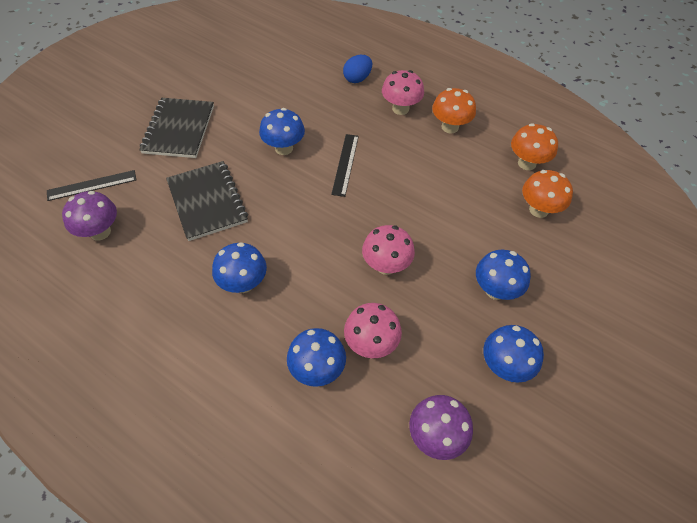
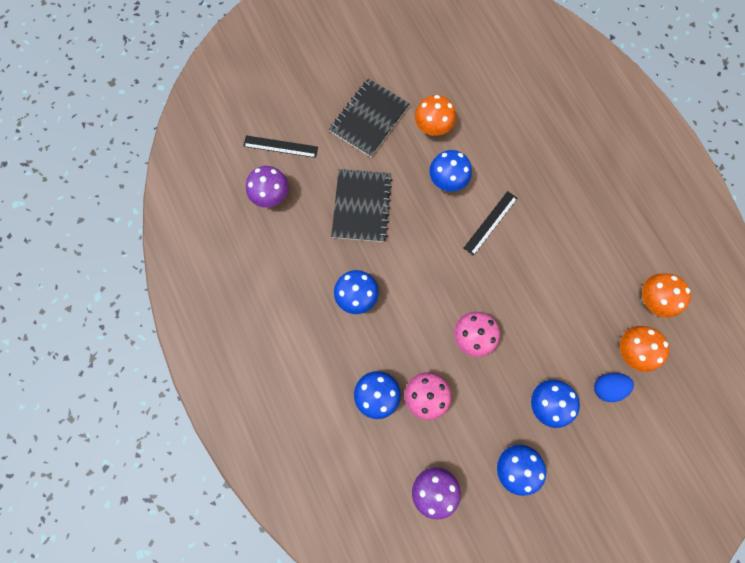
camera: 30 degrees right, 20 degrees up
blue egg [343,55,372,83] -> blue egg moved to [594,373,634,402]
pink mushroom [382,70,424,115] -> none
orange mushroom [432,88,476,134] -> orange mushroom moved to [415,95,456,136]

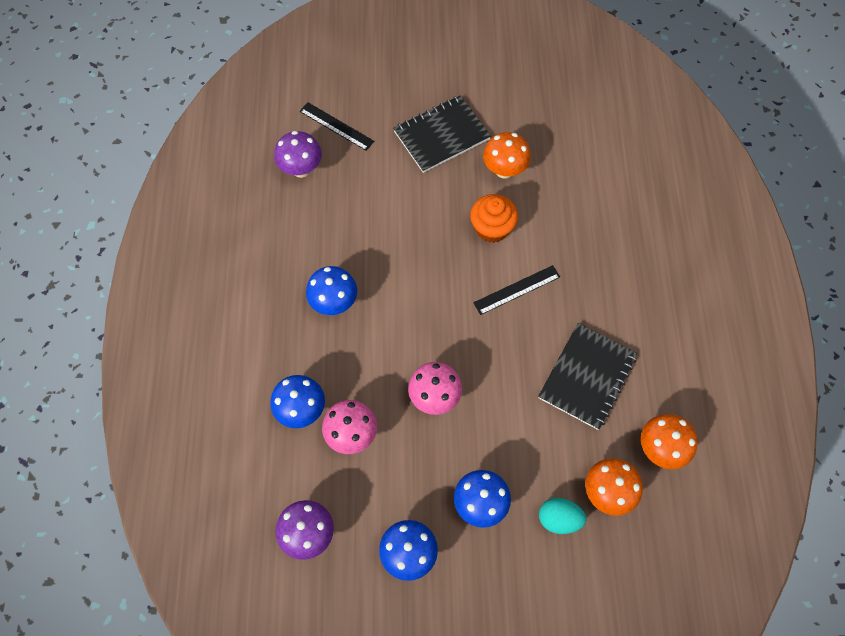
camera: 25 degrees right, 10 degrees down
black notebook [331,169,392,242] -> black notebook moved to [538,323,638,430]
blue mushroom [429,150,472,192] -> orange cupcake [470,194,518,243]
blue egg [594,373,634,402] -> turquoise egg [539,498,586,534]

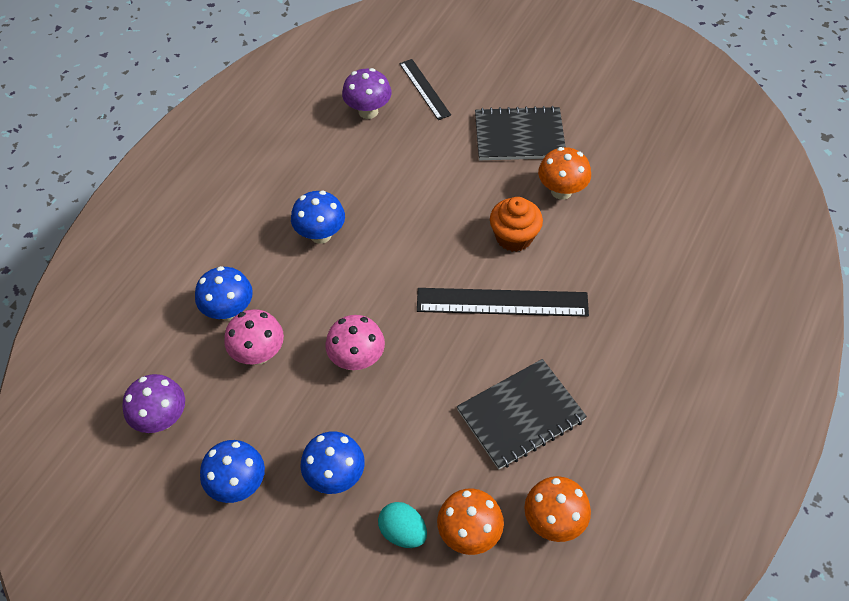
camera: 30 degrees right, 10 degrees down
black ruler [473,265,560,315] -> black ruler [417,288,589,317], size x1.65

